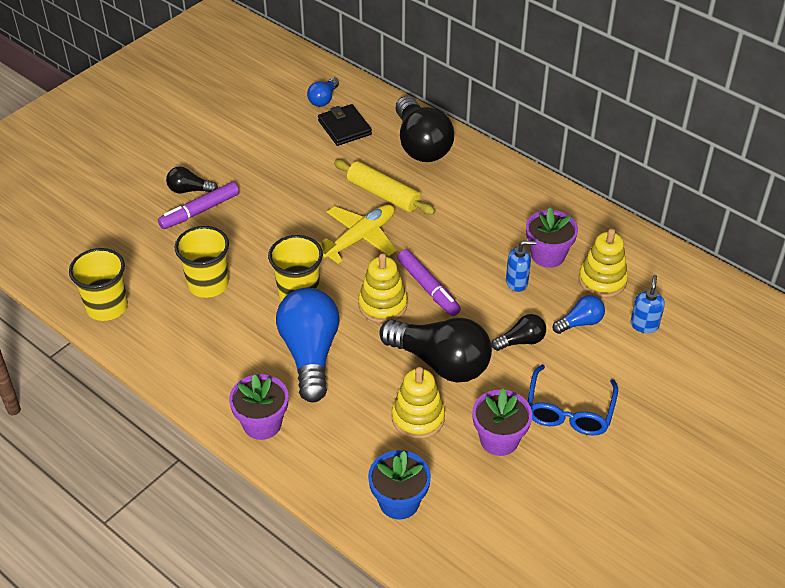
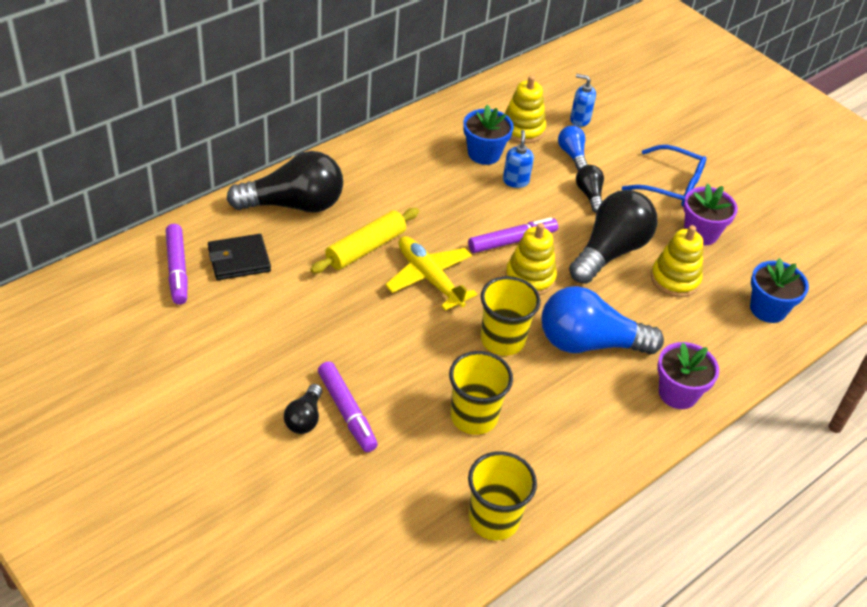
camera: 85 degrees left, 0 degrees up
blue light bulb [307,78,339,107] -> purple marker [166,224,188,305]
purple flower pot [526,207,578,268] -> blue flower pot [463,104,514,165]

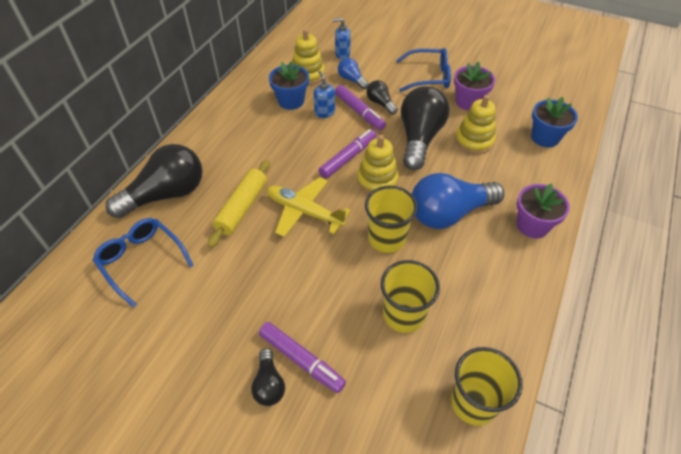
camera: 20 degrees left, 5 degrees up
purple marker [166,224,188,305] -> purple marker moved to [335,85,386,130]
black wallet [208,234,271,280] -> blue glasses [93,218,194,308]

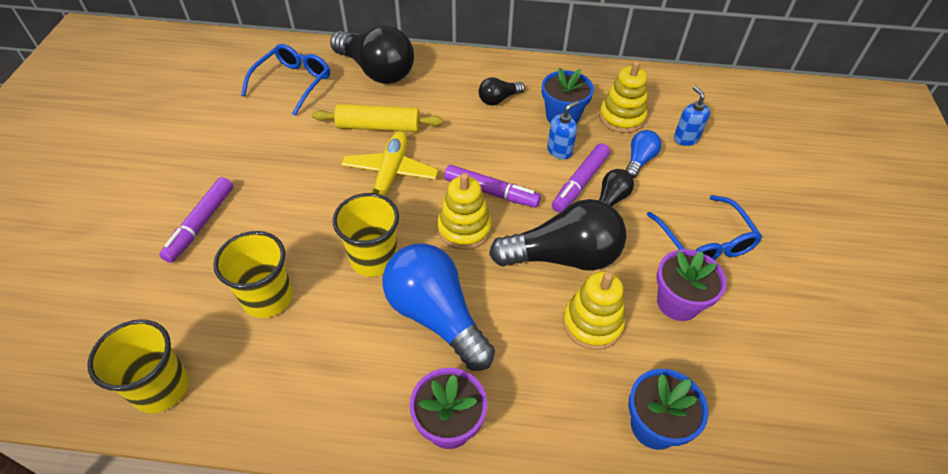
camera: 70 degrees right, 0 degrees up
black light bulb [251,348,285,406] -> black light bulb moved to [479,77,525,105]

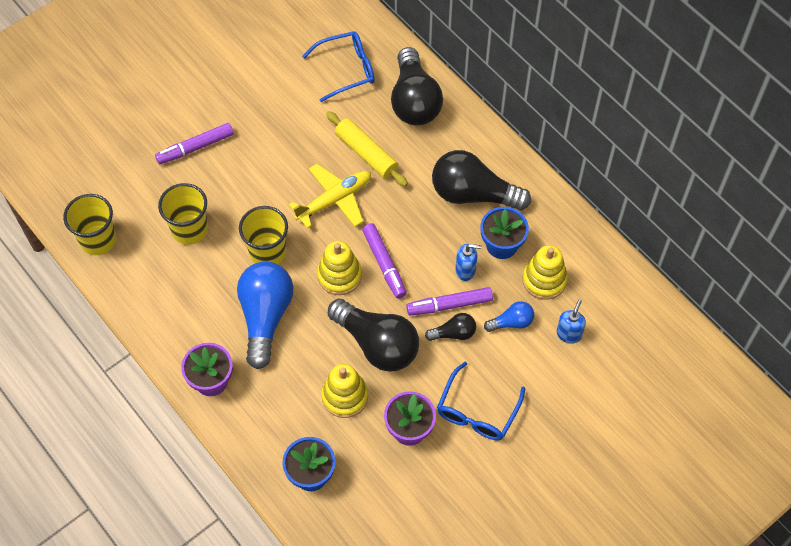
camera: 45 degrees right, 10 degrees up
black light bulb [479,77,525,105] -> black light bulb [432,150,531,211], size x2.07

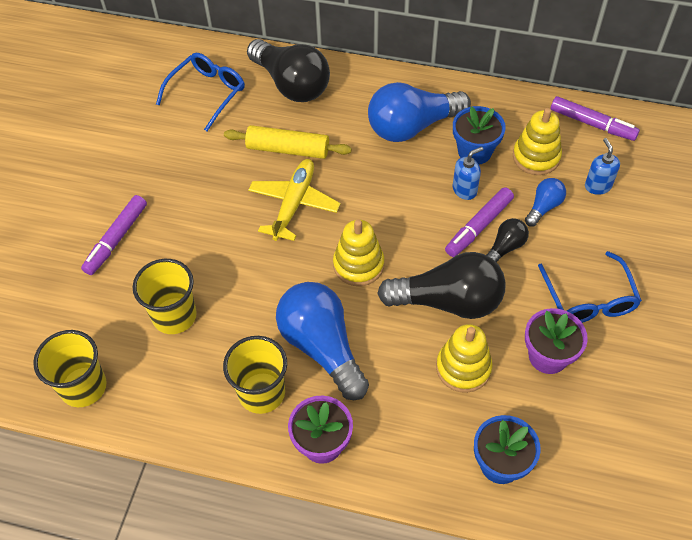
camera: 35 degrees left, 5 degrees down
yellow cup [239,206,288,264] -> yellow cup moved to [223,336,287,414]
purple marker [362,223,407,299] -> purple marker moved to [551,96,640,141]
black light bulb [432,150,531,211] -> blue light bulb [368,82,471,142]

